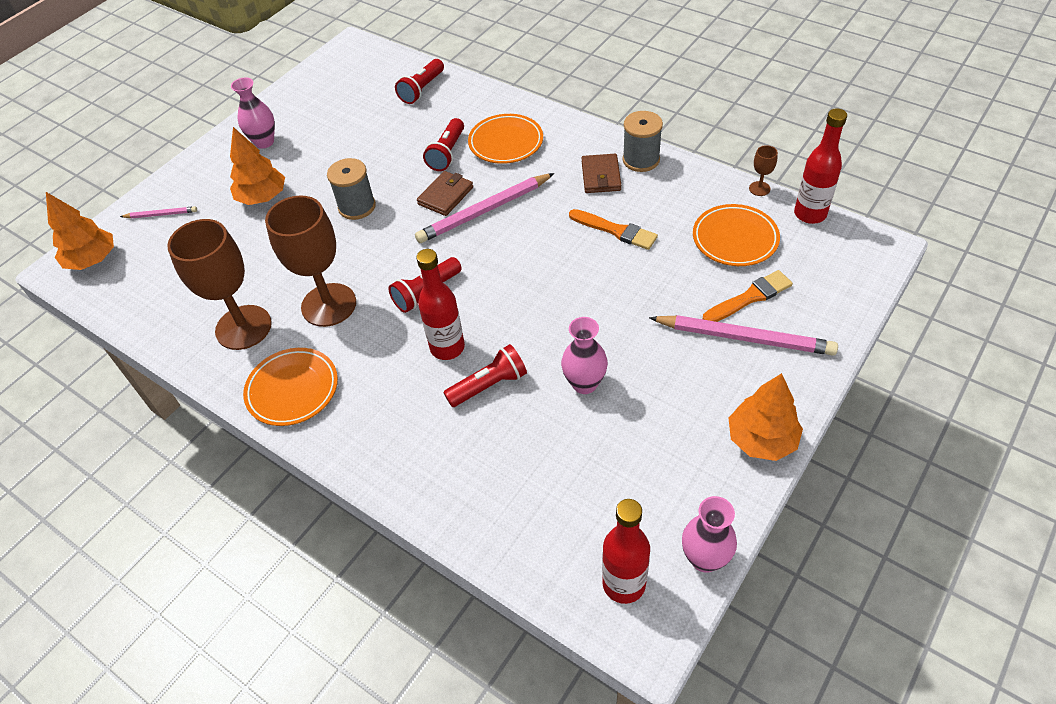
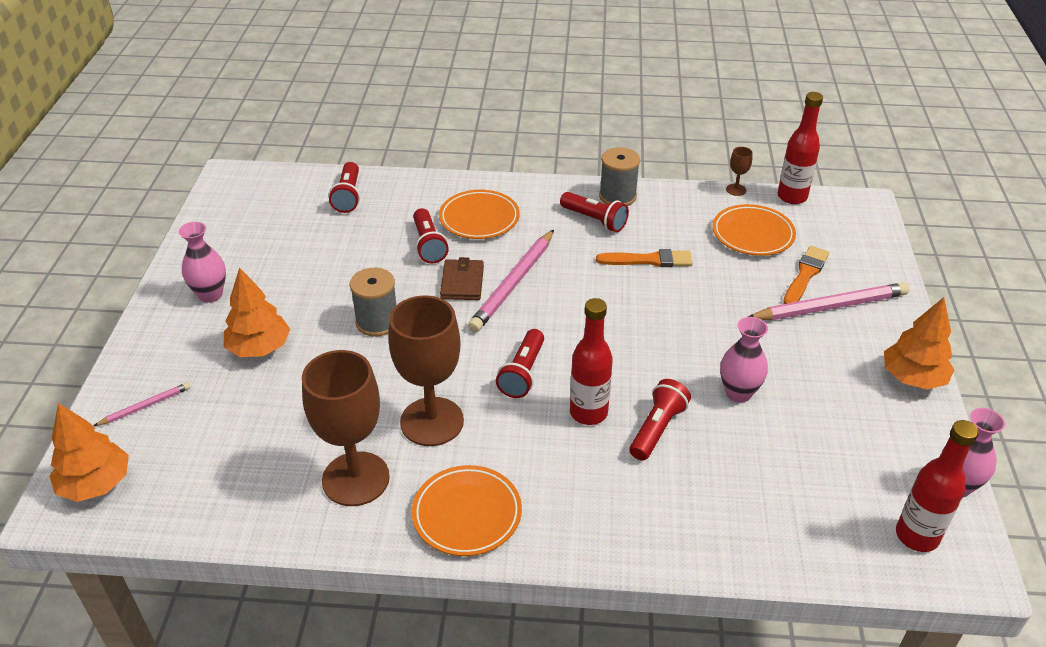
camera: 35 degrees left, 10 degrees down
brown wallet [582,154,621,193] -> red flashlight [560,192,629,232]

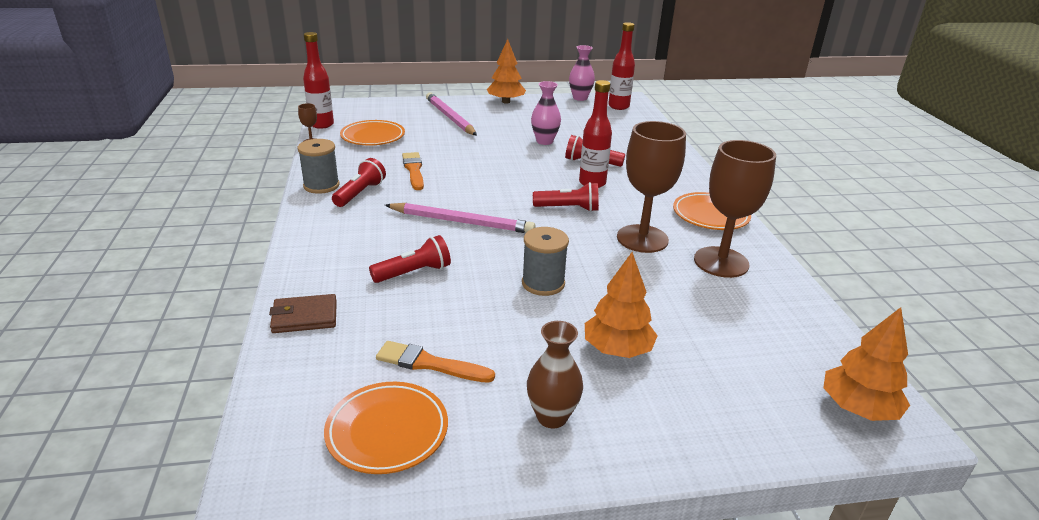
camera: 105 degrees left, 10 degrees down
pink pencil [94,382,190,426] -> none
pink vase [178,222,226,303] -> brown vase [527,321,583,428]
red flashlight [329,162,360,213] -> none
orange plate [439,190,520,239] -> orange plate moved to [324,382,448,474]
brown wallet [440,257,484,300] -> brown wallet moved to [269,294,337,333]
orange brush [783,246,829,304] -> orange brush moved to [376,341,495,383]

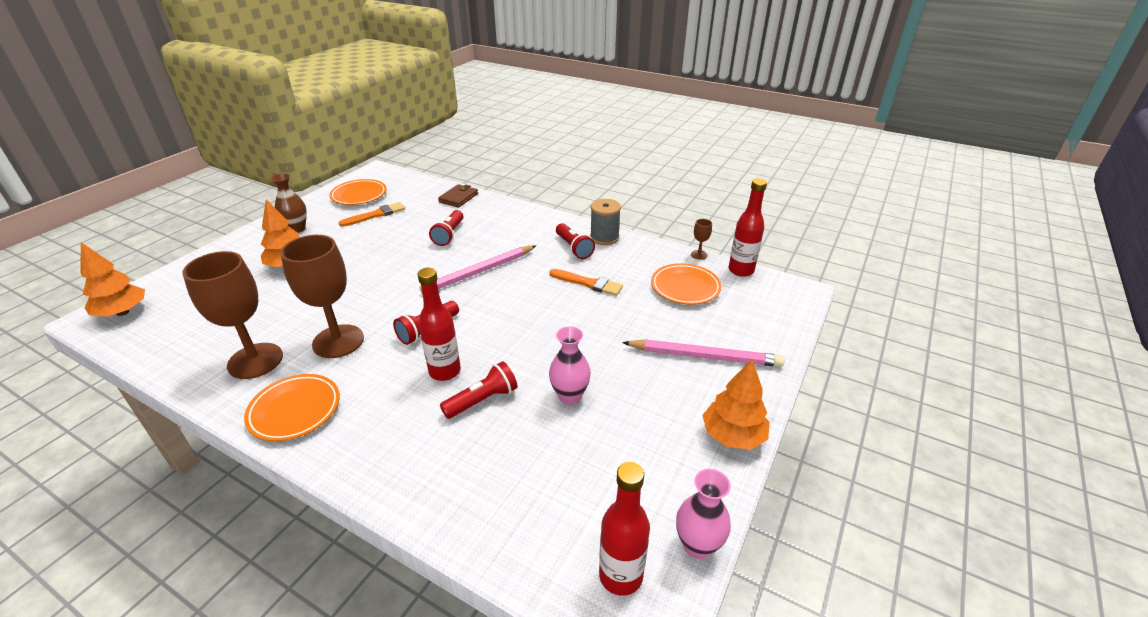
camera: 130 degrees right, 5 degrees up
grey spool [522,227,569,296] -> none

